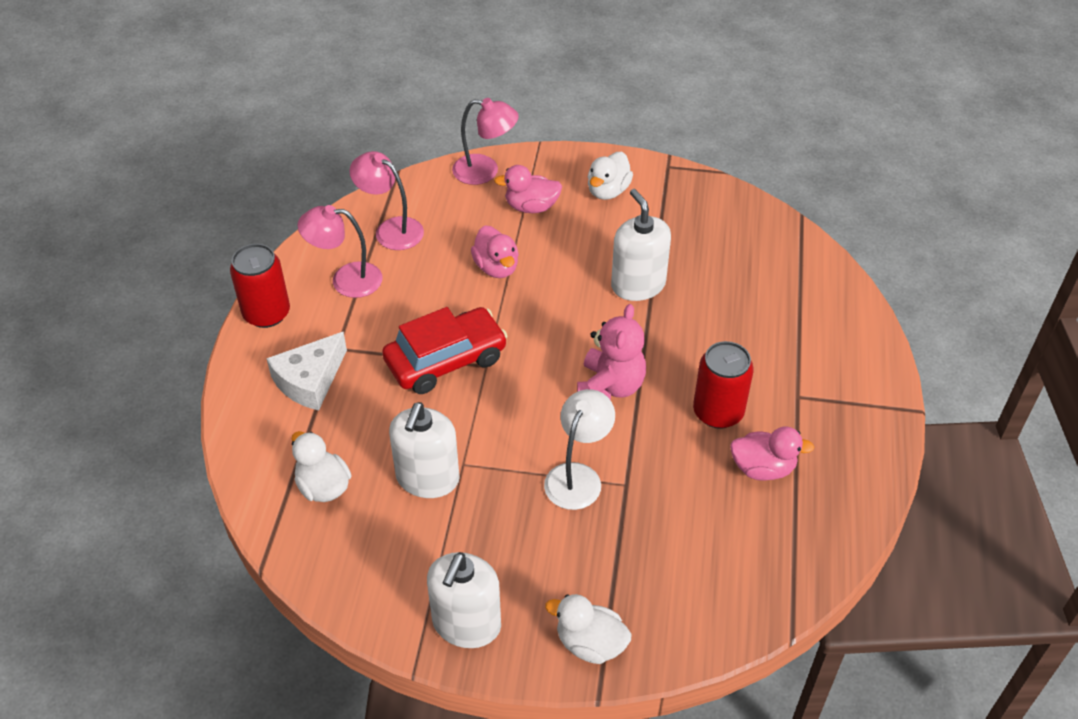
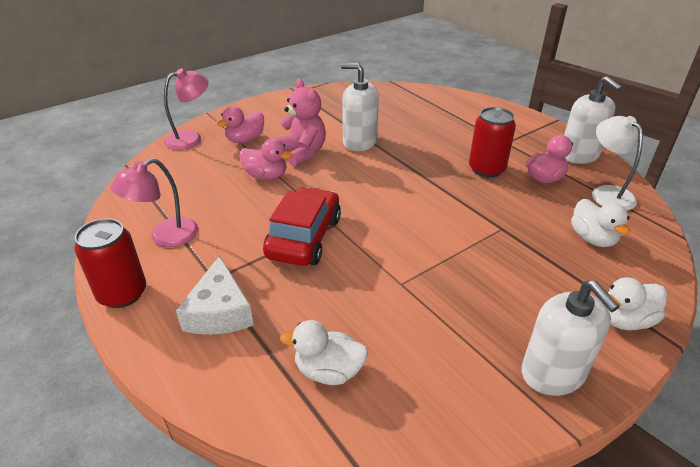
camera: 45 degrees left, 10 degrees down
pink lamp [350,151,424,250] -> none
white soap dispenser [389,402,460,498] -> white soap dispenser moved to [564,76,622,164]
white lamp [544,389,615,510] -> white lamp moved to [592,116,643,211]
pink teddy bear [577,304,646,400] -> pink teddy bear moved to [276,78,326,167]
white duck [588,152,633,200] -> white duck moved to [571,198,630,247]

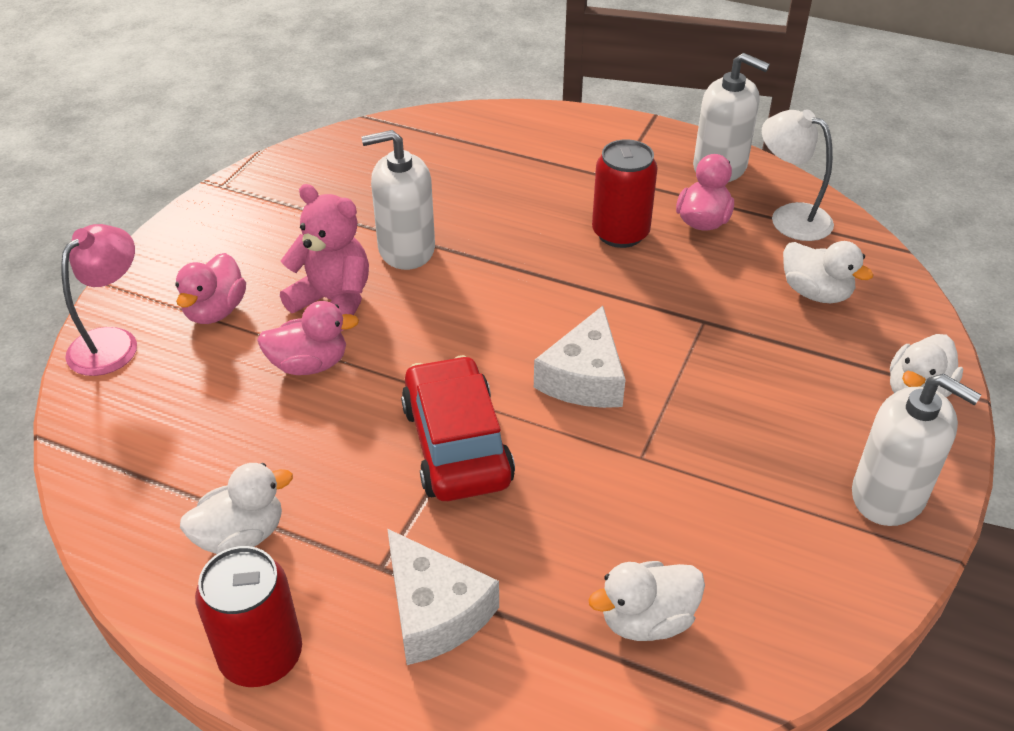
camera: 30 degrees left, 5 degrees up
pink lamp [110,158,199,247] -> white duck [180,463,293,554]
none -> white cheese [534,306,626,408]

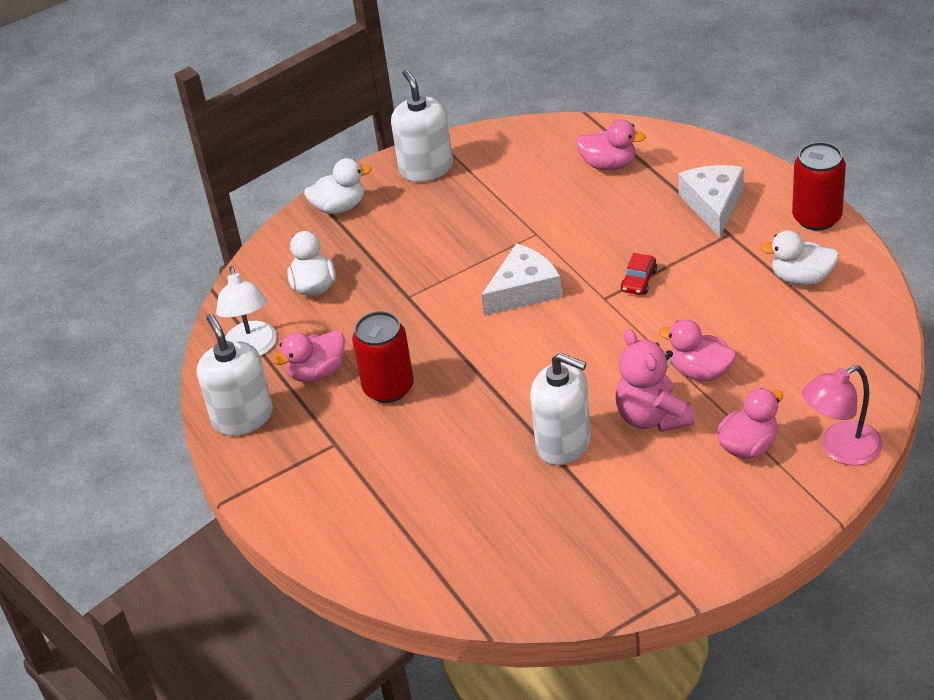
camera: 140 degrees left, 0 degrees up
red car [401,355,515,501] -> red car [621,253,657,295], size x0.43
white duck [588,561,705,641] -> pink duck [576,120,646,170]

